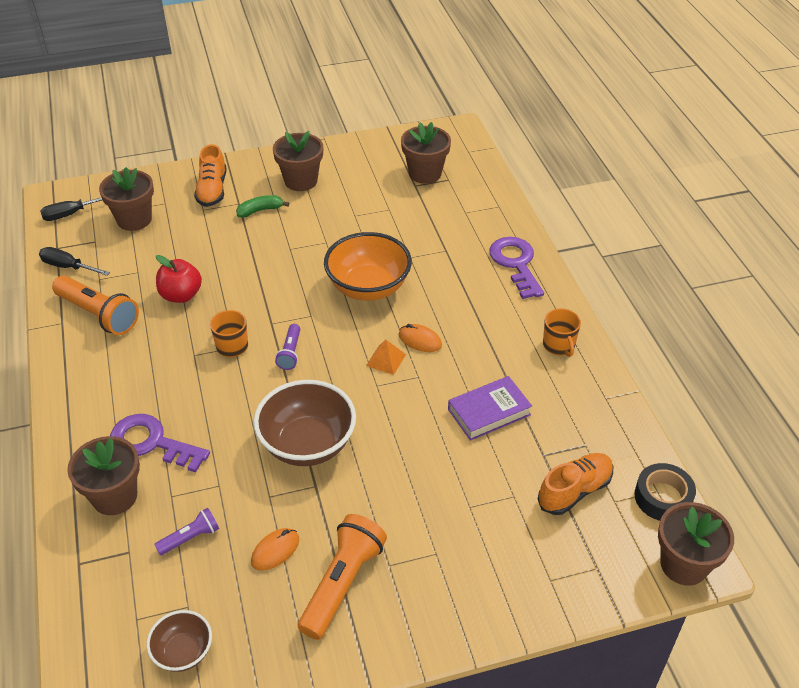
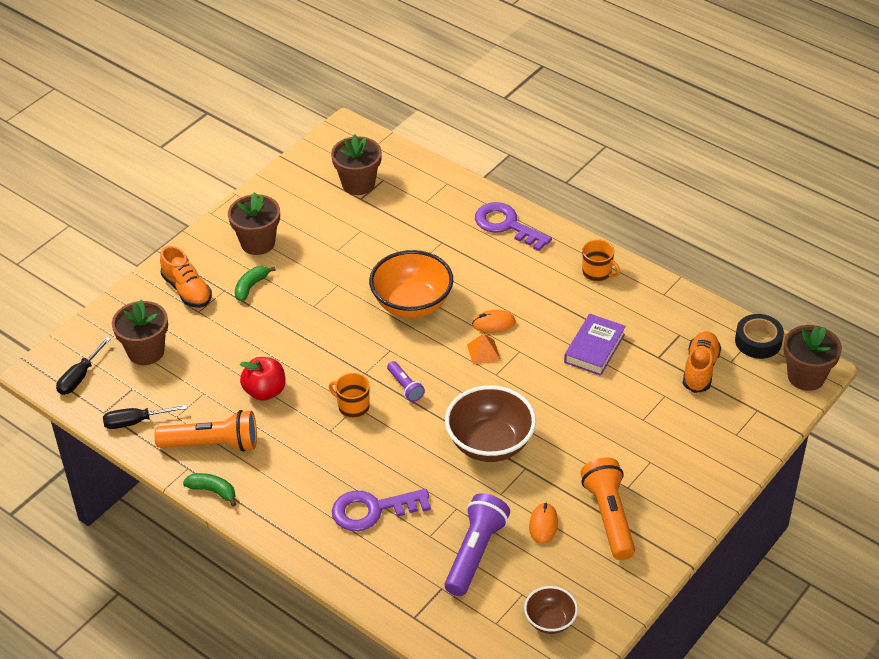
camera: 35 degrees left, 0 degrees up
brown flower pot [67,436,140,515] -> none
purple flashlight [154,508,219,555] -> purple flashlight [445,493,510,596], size x1.88
none -> green banana [183,473,236,507]

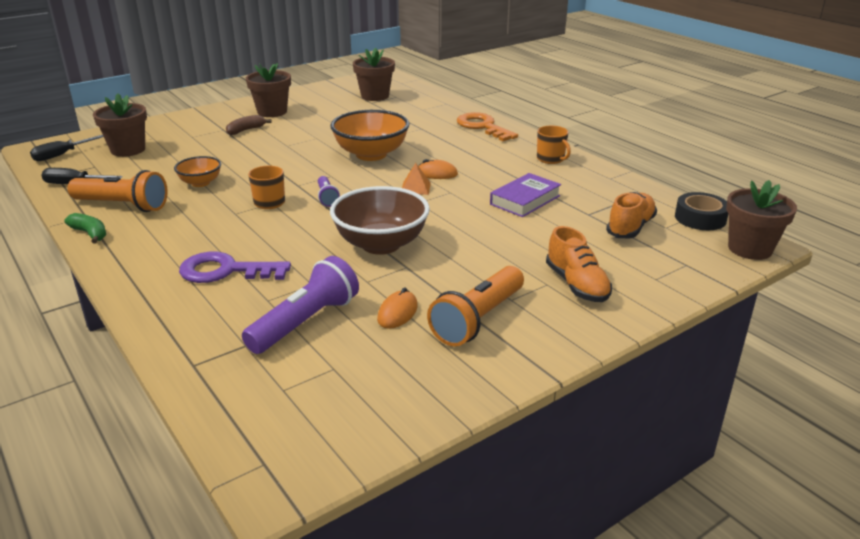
camera: 15 degrees right, 15 degrees down
orange shoe [160,246,212,308] -> orange shoe moved to [546,226,612,302]
green banana [235,266,276,301] -> brown banana [226,115,272,135]
red apple [240,357,285,401] -> orange bowl [174,156,221,187]
purple key [475,202,552,251] -> orange key [457,112,518,141]
brown bowl [524,586,578,634] -> none
orange flashlight [581,457,635,560] -> orange flashlight turned 150 degrees counterclockwise [427,266,524,346]

